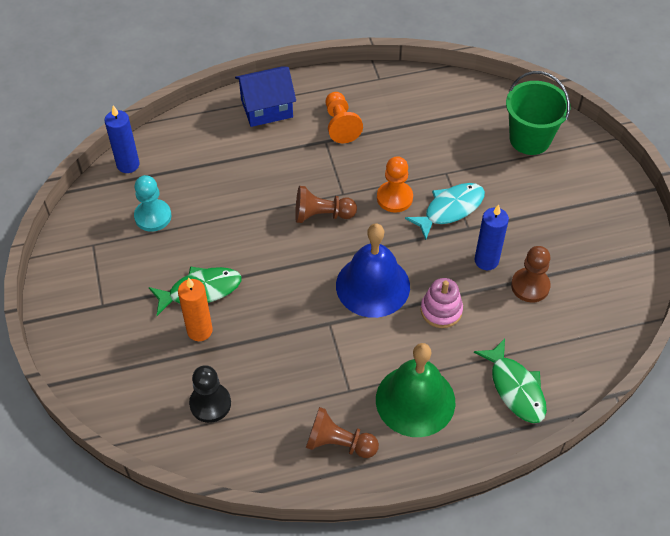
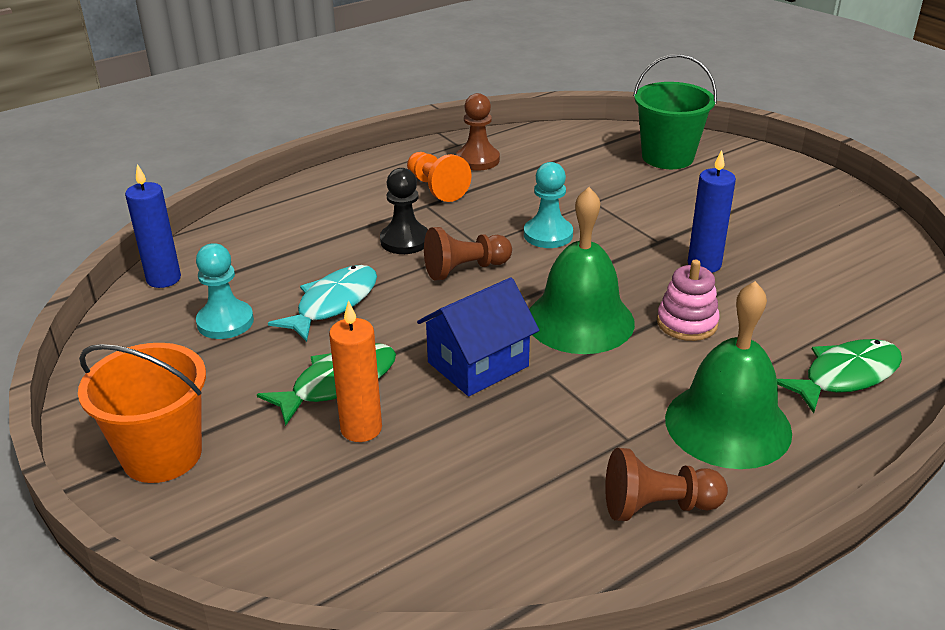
camera: 20 degrees left, 20 degrees down
black pawn [189,365,231,423] -> black pawn moved to [380,168,428,254]
blue house [235,66,296,127] -> blue house moved to [417,277,539,396]
blue bell [336,223,410,318] -> green bell [529,187,635,354]
orange pawn [377,156,413,213] -> turquoise pawn [524,162,573,248]
turquoise fish [405,183,485,240] -> turquoise fish moved to [268,265,377,342]
green fish [474,338,547,423] -> green fish turned 75 degrees counterclockwise [777,339,902,413]
brown pawn [511,246,551,303] -> brown pawn moved to [456,93,500,171]
none -> orange bucket [78,343,206,483]

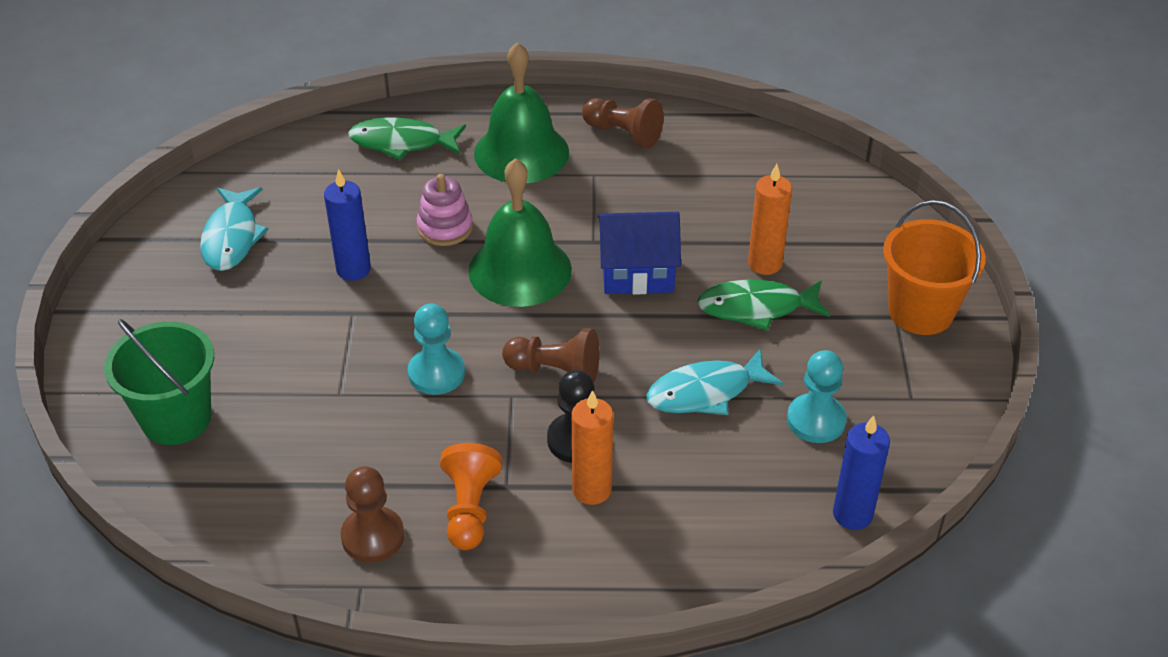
camera: 145 degrees left, 10 degrees up
none -> turquoise fish [200,187,269,271]
none -> orange candle [572,390,613,505]

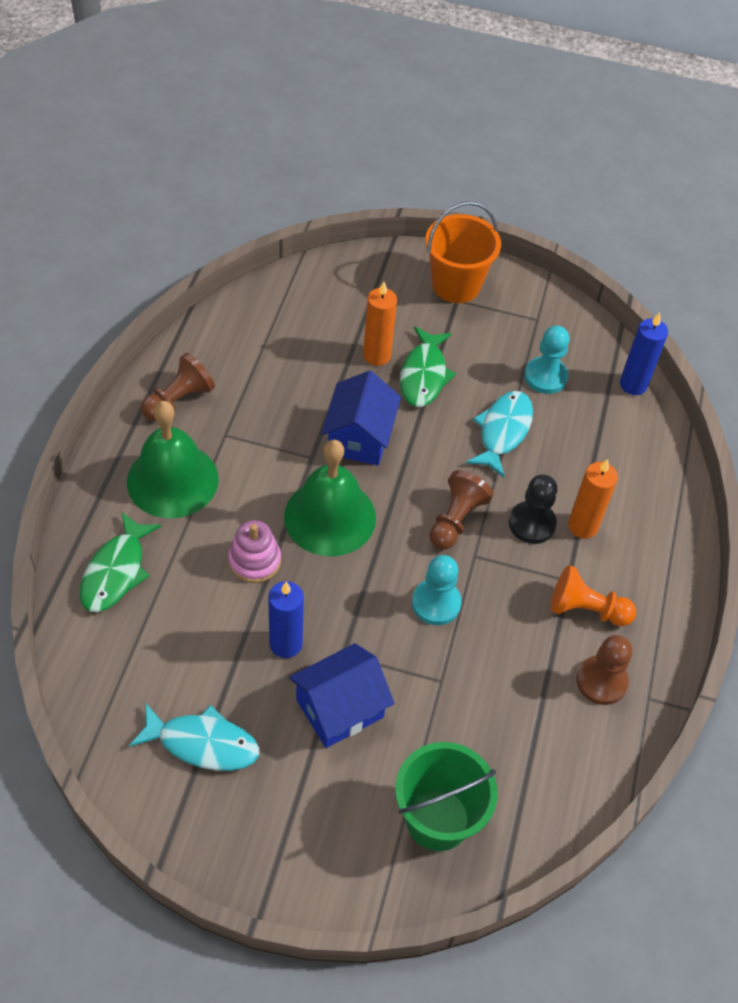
camera: 80 degrees left, 10 degrees up
turquoise fish [646,348,783,415] -> turquoise fish turned 150 degrees counterclockwise [466,391,533,478]
none -> blue house [289,643,395,748]

